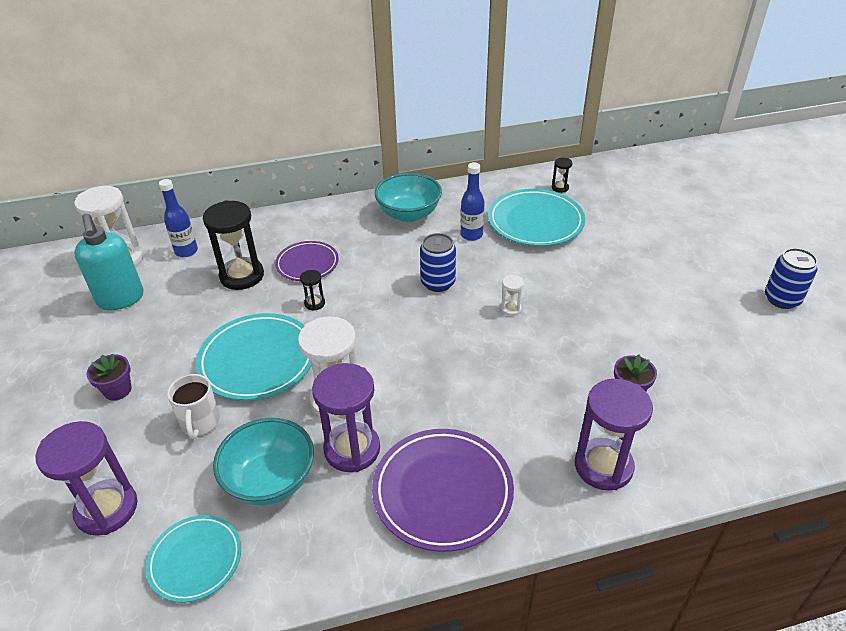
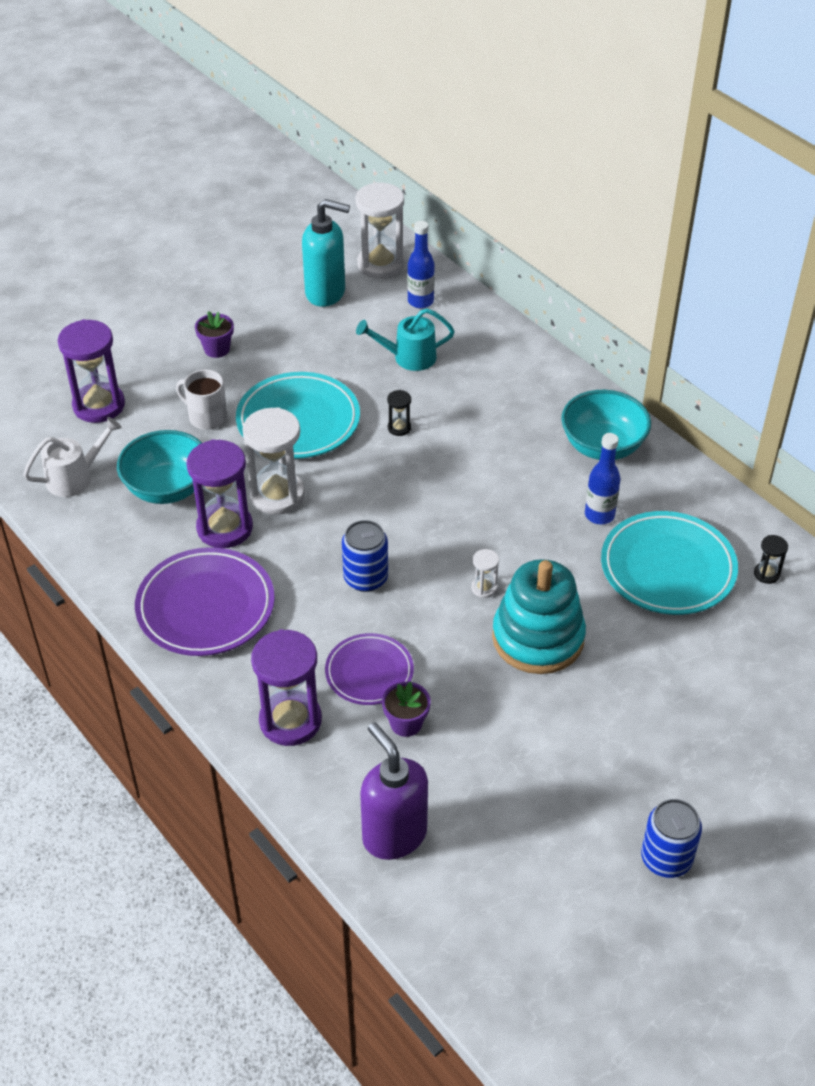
camera: 65 degrees right, 5 degrees up
turquoise soap dispenser [74,214,143,310] -> turquoise soap dispenser turned 120 degrees counterclockwise [302,199,350,307]
turquoise plate [146,515,241,603] -> white watering can [23,417,122,497]
white mug [167,374,220,439] -> white mug turned 60 degrees clockwise [176,370,227,430]
black hourglass [203,200,264,290] -> turquoise watering can [356,308,455,371]
purple plate [275,241,339,281] -> purple plate moved to [325,633,414,705]
blue can [420,233,456,292] -> blue can moved to [342,520,388,592]
none -> purple soap dispenser [360,722,428,860]
none -> turquoise stacking toy [492,559,586,674]

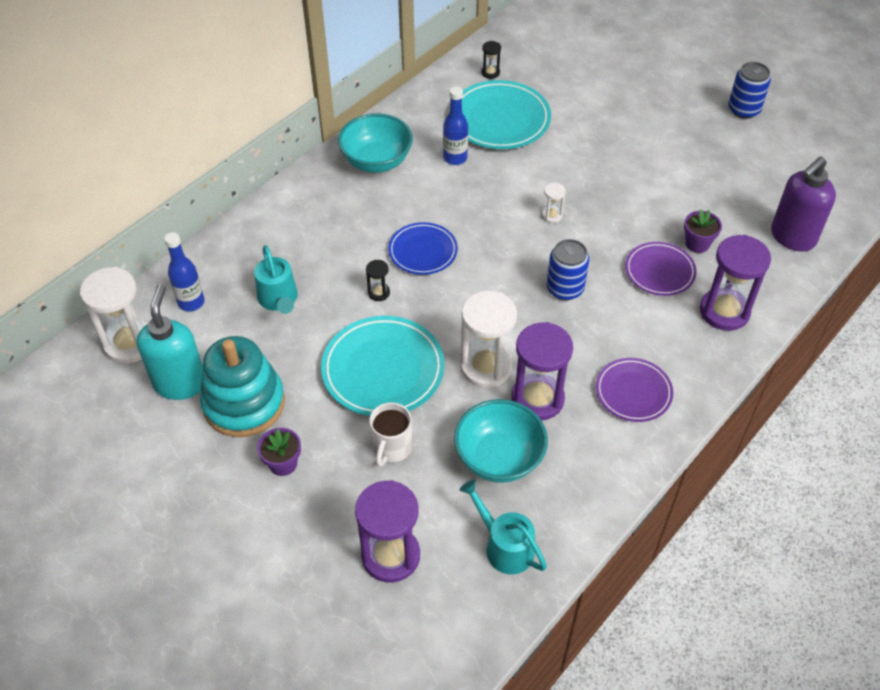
camera: 100 degrees left, 5 degrees up
white watering can [23,417,122,497] -> turquoise watering can [459,479,547,575]
purple plate [135,547,275,656] -> purple plate [596,358,673,422], size x0.62
turquoise stacking toy [492,559,586,674] -> turquoise stacking toy moved to [200,336,285,437]
none -> blue plate [388,222,458,275]

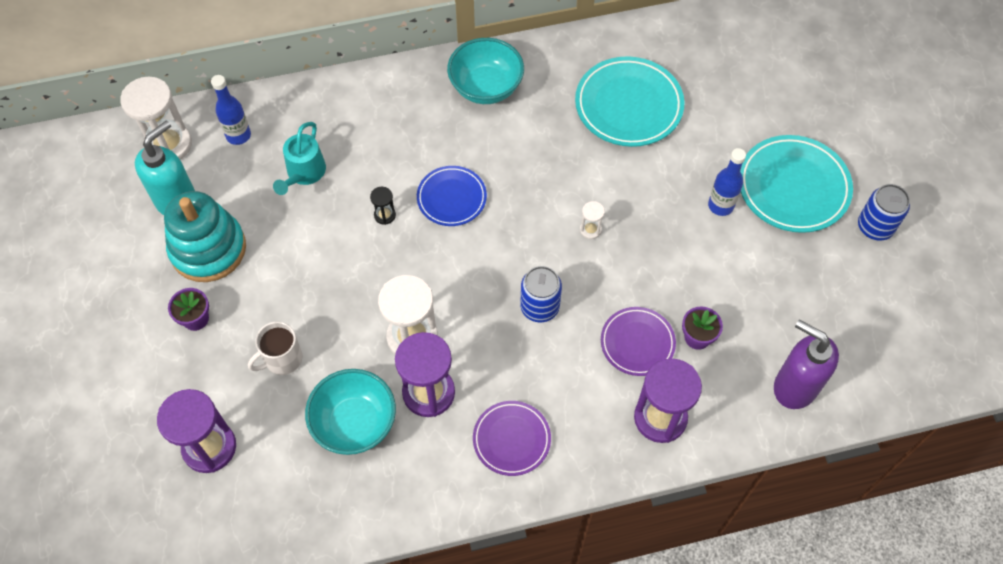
camera: 35 degrees right, 10 degrees up
turquoise plate [321,316,445,416] -> turquoise plate moved to [740,135,853,233]
blue bottle [443,86,468,165] -> blue bottle moved to [708,148,746,216]
turquoise watering can [459,479,547,575] -> none
black hourglass [481,41,501,79] -> none
purple soap dispenser [771,156,836,252] -> purple soap dispenser turned 45 degrees clockwise [774,320,839,409]

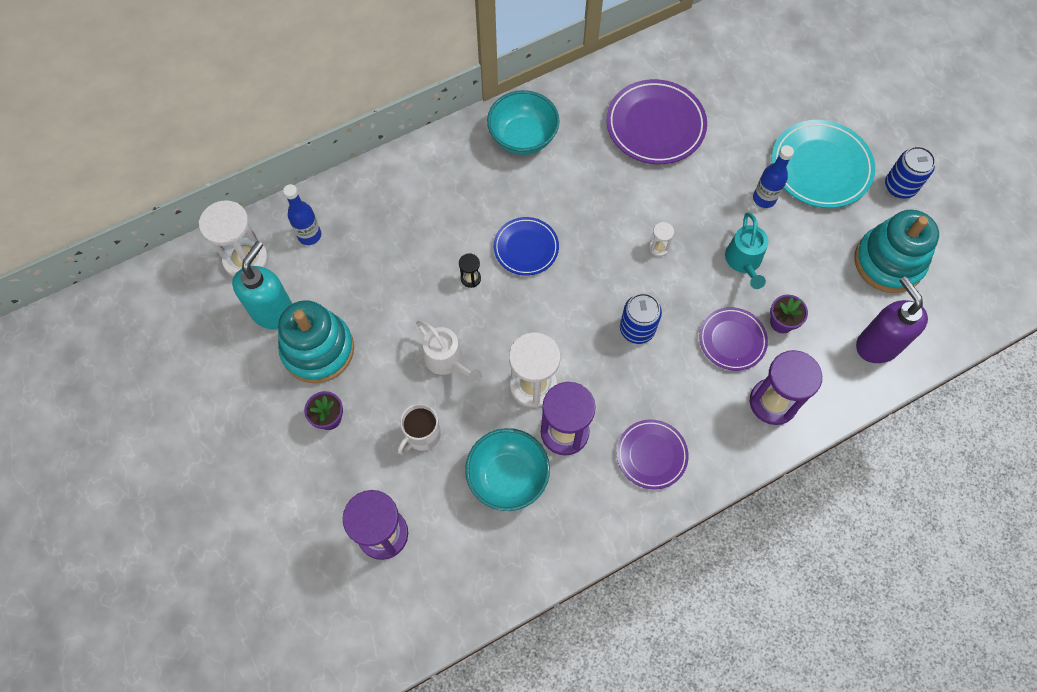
camera: 15 degrees left, 5 degrees up
turquoise watering can [273,122,326,195] -> turquoise watering can moved to [725,212,768,289]
turquoise plate [575,56,684,147] -> purple plate [606,79,707,164]
purple soap dispenser [774,320,839,409] -> purple soap dispenser turned 45 degrees clockwise [856,277,928,363]
none -> white watering can [416,321,482,385]
none -> turquoise stacking toy [855,210,939,293]

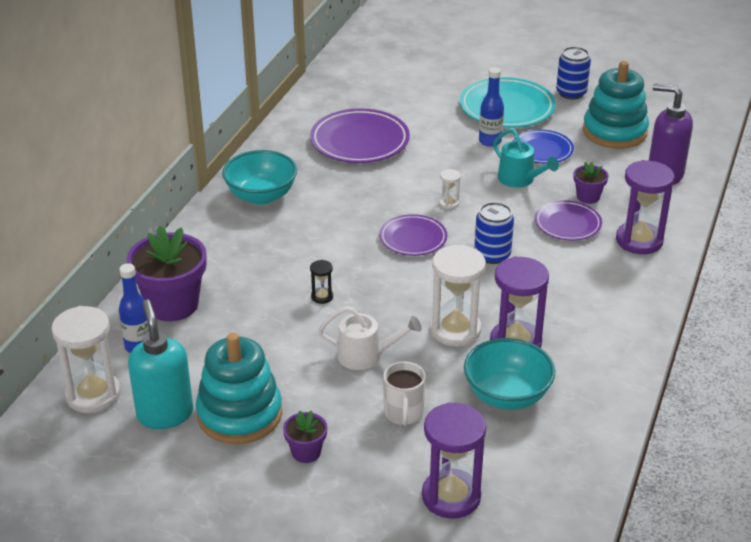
camera: 40 degrees left, 30 degrees down
blue plate [494,217,559,276] -> blue plate moved to [513,129,574,164]
purple plate [617,419,689,490] -> purple plate moved to [379,214,447,256]
none -> purple flower pot [126,226,207,321]

